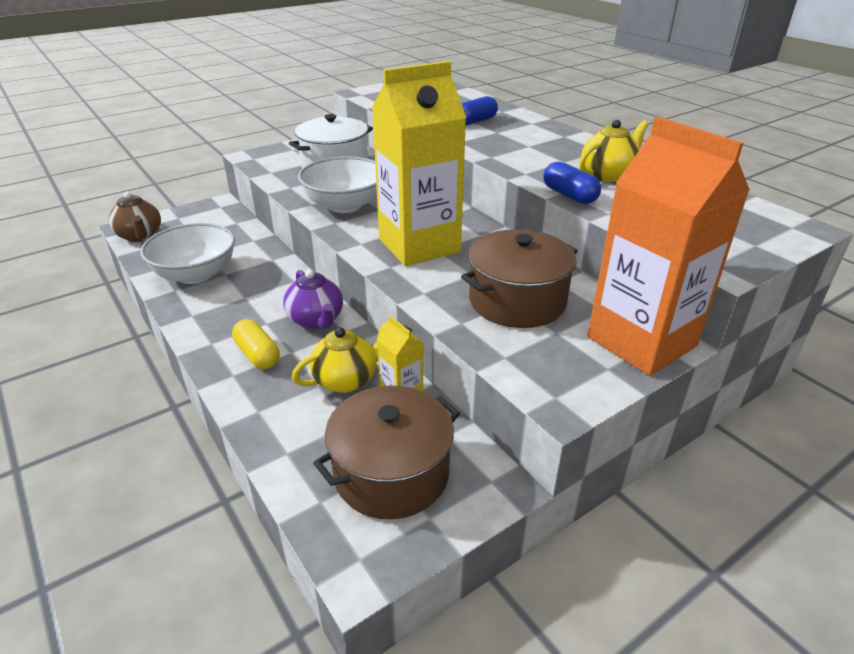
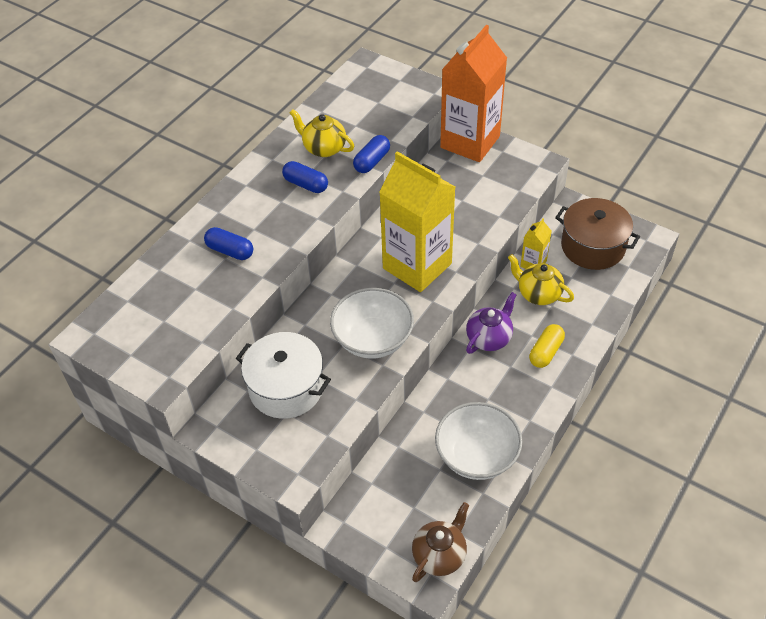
camera: 110 degrees left, 15 degrees up
brown pot [461,229,578,328] -> none
none -> blue capsule [282,161,328,193]

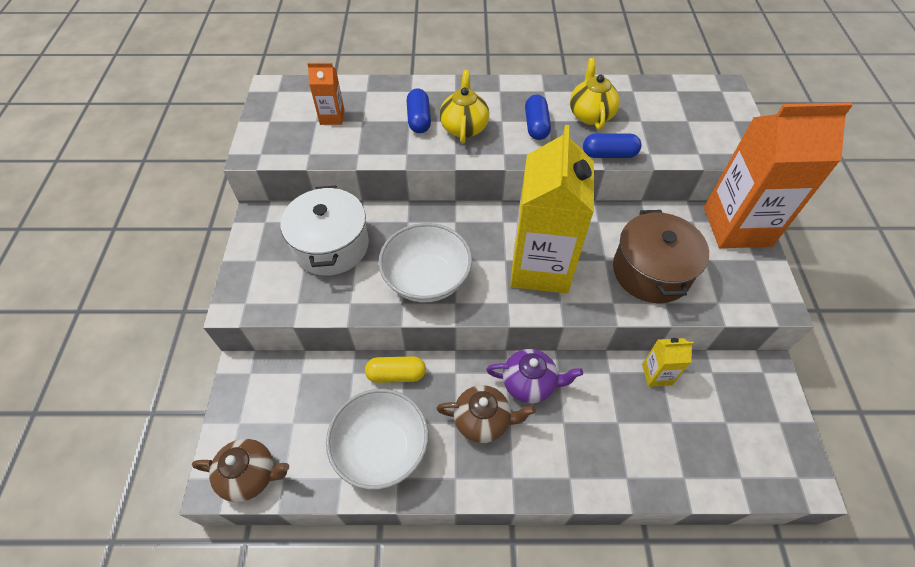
camera: 55 degrees right, 5 degrees up
yellow teapot [508,254,574,305] -> yellow teapot moved to [440,70,489,144]
yellow capsule [529,324,565,368] -> yellow capsule moved to [365,356,426,383]
brown pot [555,198,640,270] -> brown pot moved to [613,210,709,303]
none -> orange carton [307,63,345,125]
none -> brown teapot [436,385,536,443]

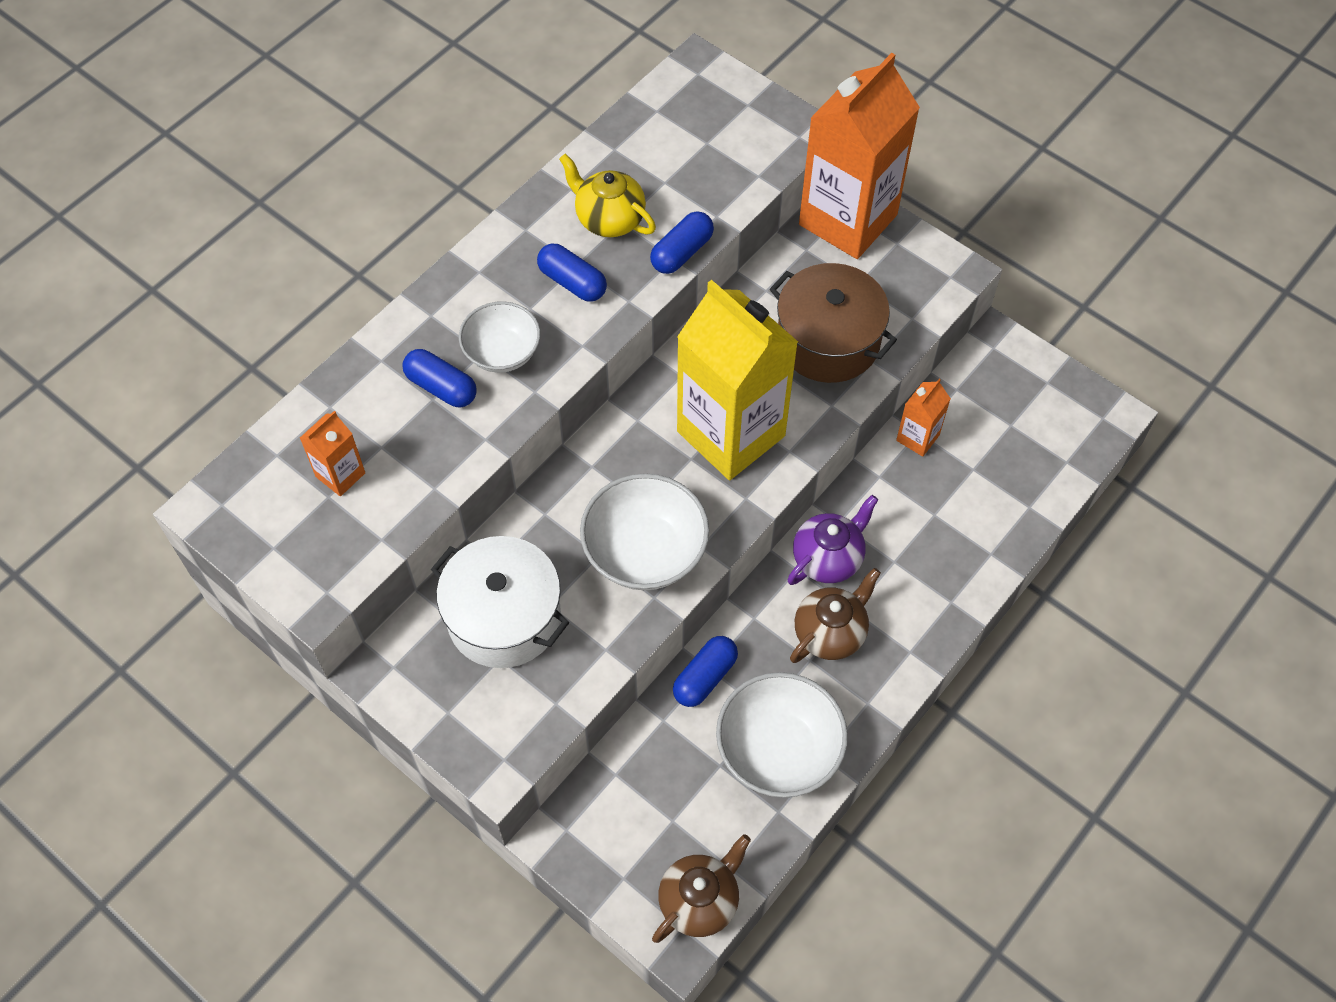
camera: 50 degrees left, 5 degrees up
yellow capsule [365,356,426,383] -> blue capsule [673,636,738,707]
yellow teapot [440,70,489,144] -> white bowl [459,301,540,373]
yellow carton [642,338,694,387] -> orange carton [896,379,951,457]

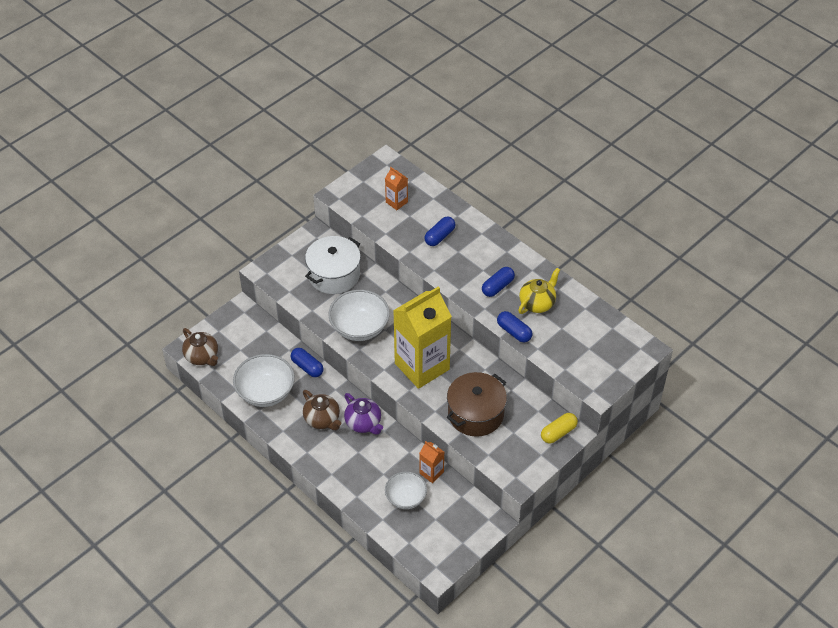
camera: 95 degrees right, 10 degrees down
white bowl [459,301,540,373] -> white bowl moved to [385,471,427,509]
orange carton [799,53,920,259] -> yellow capsule [541,413,578,443]

